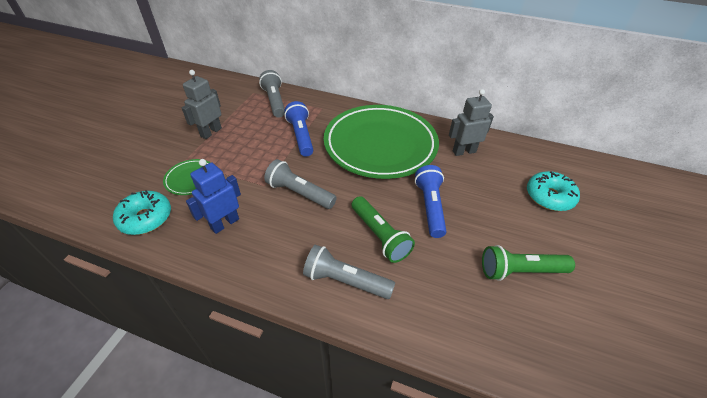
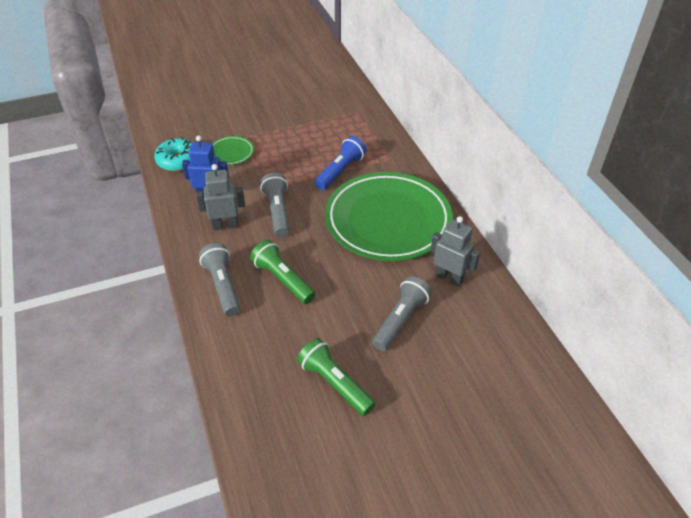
camera: 50 degrees right, 0 degrees up
grey robot [182,70,222,139] -> grey robot moved to [196,164,245,230]
grey flashlight [259,70,285,118] -> grey flashlight moved to [372,276,432,351]
green flashlight [351,196,415,263] -> green flashlight turned 120 degrees clockwise [250,240,316,304]
blue flashlight [415,165,447,238] -> none
turquoise donut [527,171,580,211] -> none

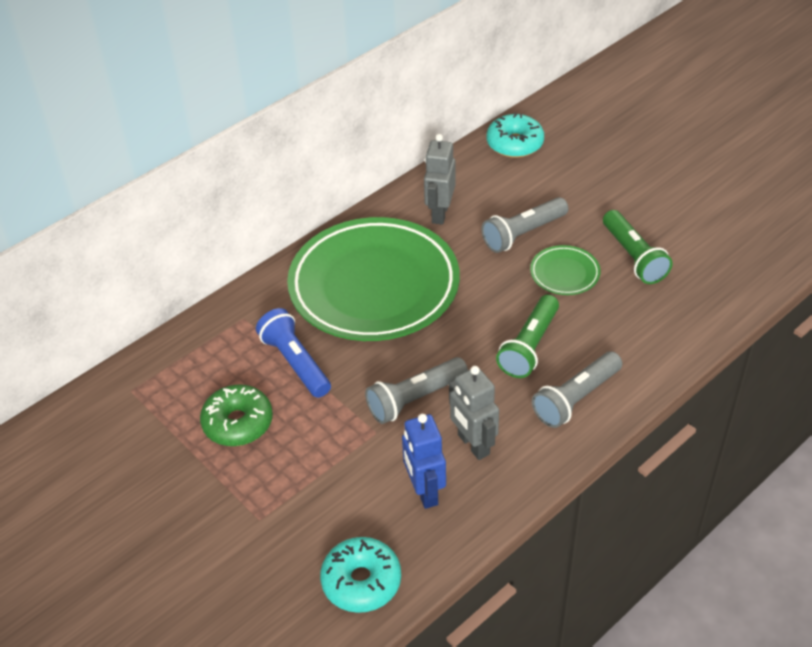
camera: 110 degrees left, 0 degrees up
green plate [212,136,254,165] -> green plate moved to [530,245,601,295]
green flashlight [297,338,376,416] -> green flashlight turned 45 degrees counterclockwise [603,210,673,284]
blue flashlight [315,136,366,190] -> blue flashlight turned 45 degrees clockwise [256,308,331,398]
grey flashlight [372,276,432,351] -> grey flashlight turned 45 degrees counterclockwise [482,197,568,253]
none -> green donut [200,385,273,446]
none -> turquoise donut [487,112,544,158]

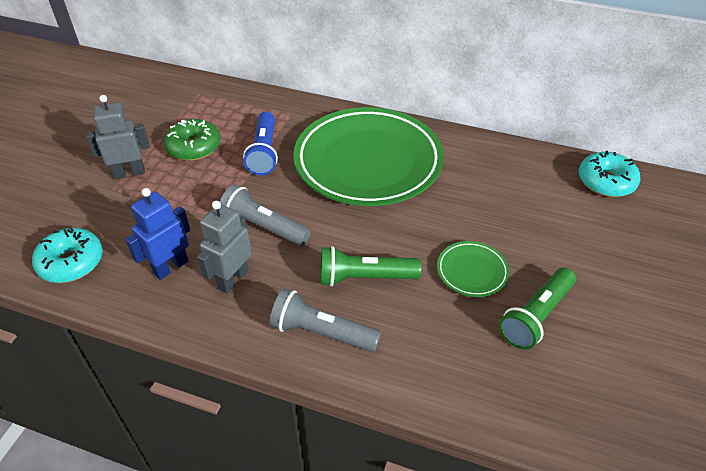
camera: 60 degrees right, 0 degrees up
blue flashlight [256,308,331,398] -> blue flashlight turned 150 degrees clockwise [243,111,278,175]
grey robot [424,134,456,225] -> grey robot moved to [86,95,149,179]
grey flashlight [482,197,568,253] -> none

